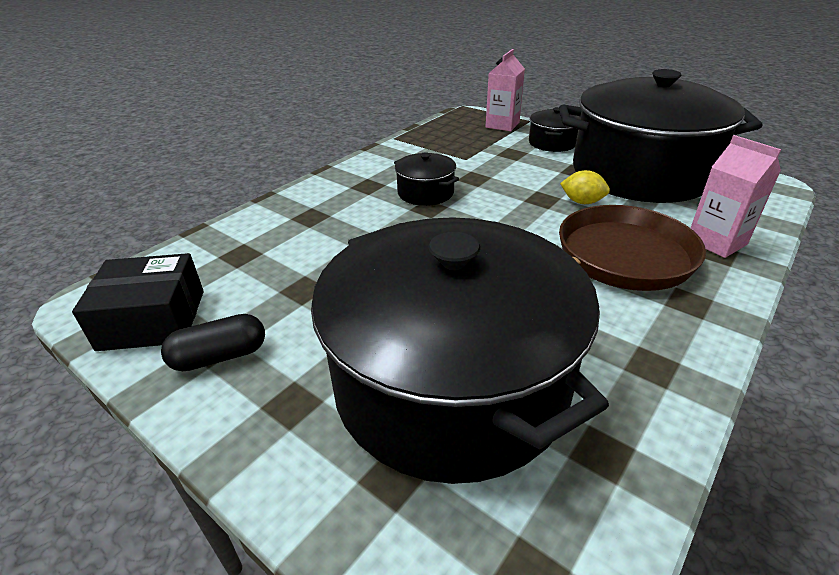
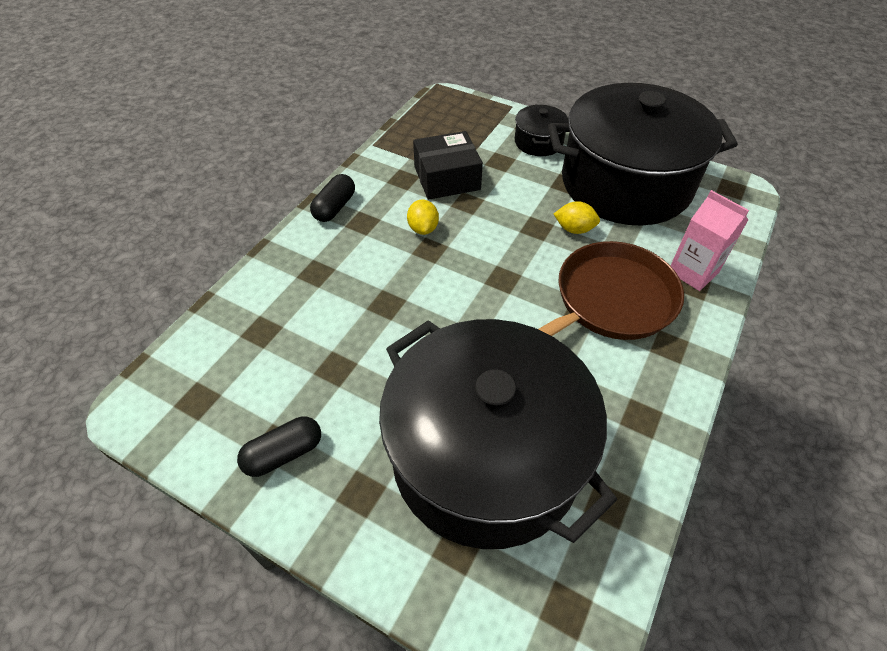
camera: 10 degrees left, 15 degrees up
black box [72,253,204,351] -> black box moved to [413,131,483,200]
black pot [394,152,459,206] -> yellow lemon [407,200,439,235]
pink carton [486,49,525,131] -> none
none -> black capsule [310,174,355,222]

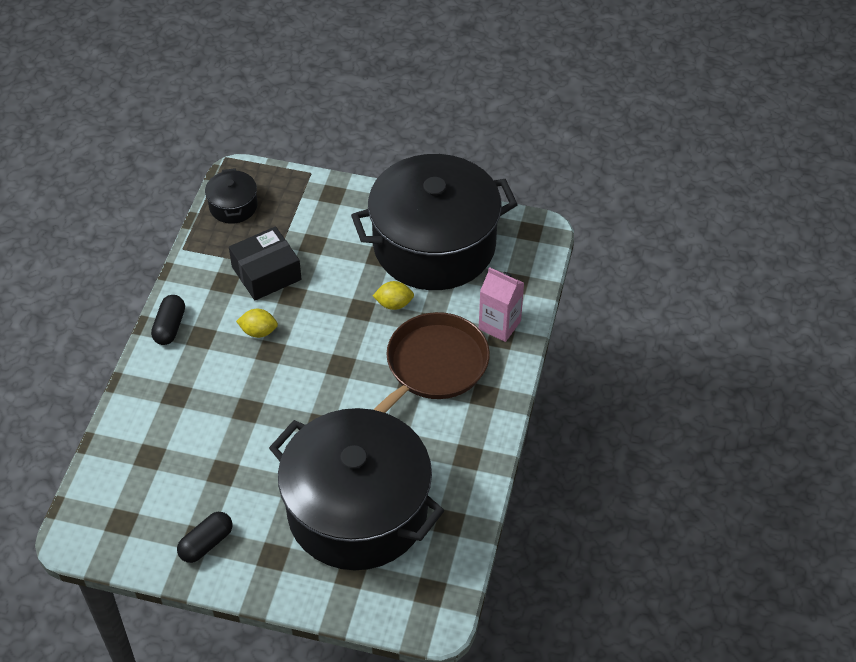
camera: 15 degrees left, 0 degrees up
yellow lemon [407,200,439,235] -> yellow lemon turned 60 degrees counterclockwise [236,309,278,338]
black pot [515,105,568,156] -> black pot moved to [205,168,258,224]

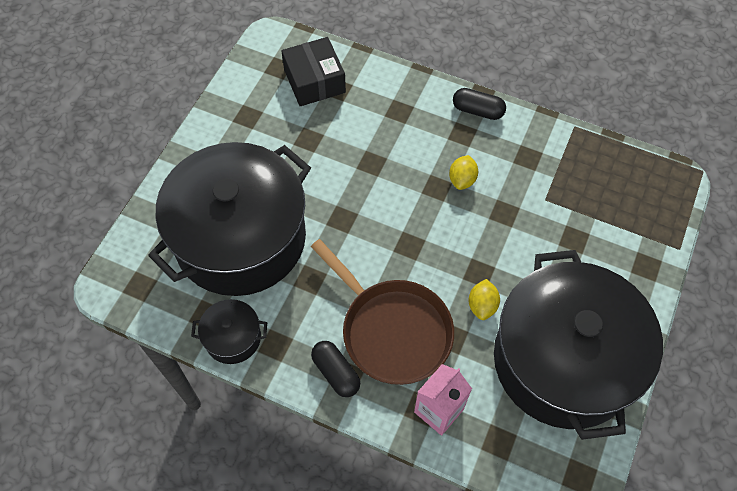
camera: 100 degrees right, 10 degrees up
black capsule [177,512,233,563] -> black capsule moved to [311,341,360,397]
black pot [205,168,258,224] -> black pot moved to [191,299,267,364]
black box [229,226,302,300] -> black box moved to [281,37,346,106]

